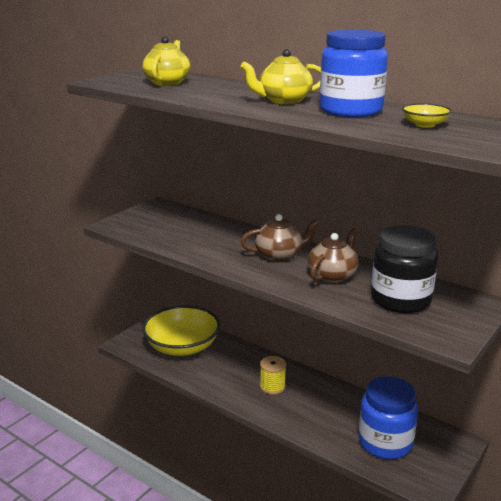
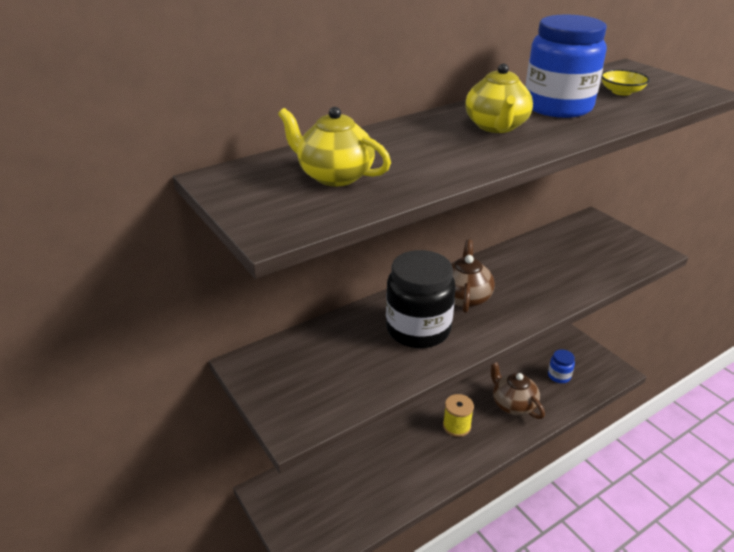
camera: 70 degrees left, 10 degrees up
yellow bowl [142,306,220,356] -> none
brown teapot [308,228,359,283] -> brown teapot moved to [491,362,545,419]
blue jar [358,376,418,459] -> blue jar [548,349,575,383], size x0.47
black jar [371,225,438,313] -> black jar moved to [386,250,456,348]

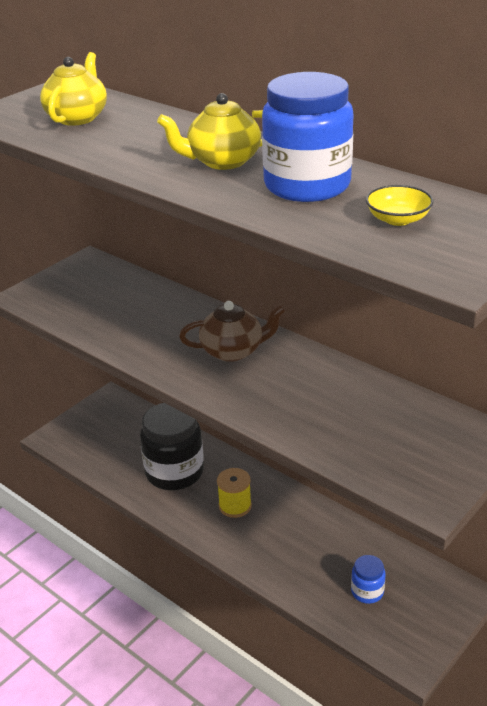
camera: 75 degrees right, 0 degrees up
black jar [386,250,456,348] -> black jar moved to [140,403,204,490]
brown teapot [491,362,545,419] -> none

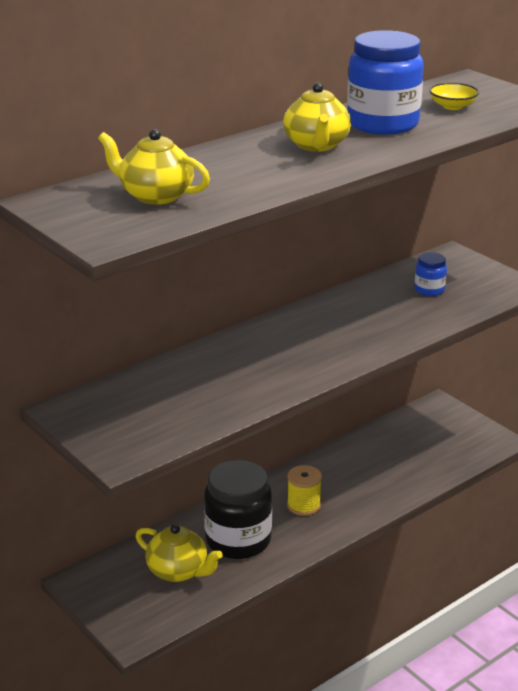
camera: 80 degrees left, 5 degrees down
brown teapot [179,301,285,362] -> none
blue jar [351,555,385,604] -> blue jar moved to [415,252,447,296]
none -> yellow teapot [136,524,223,582]

